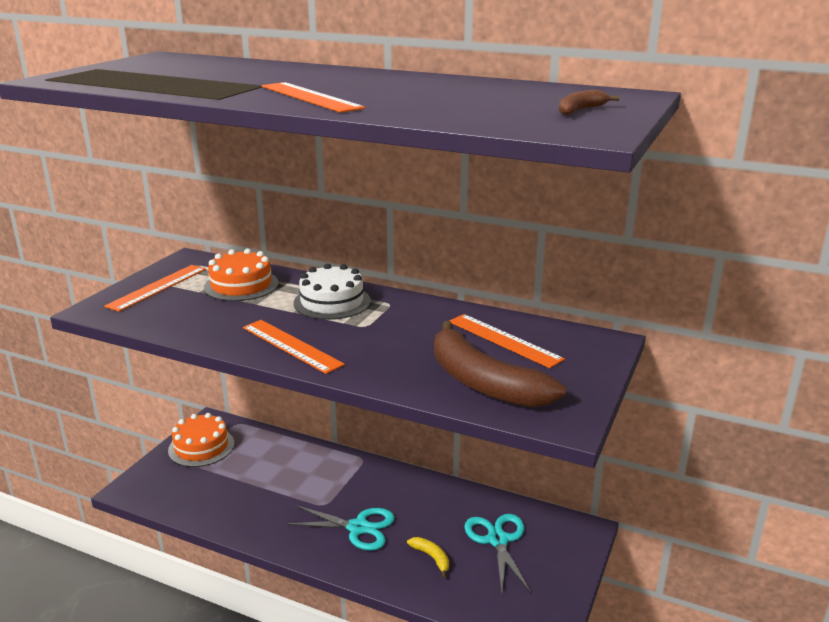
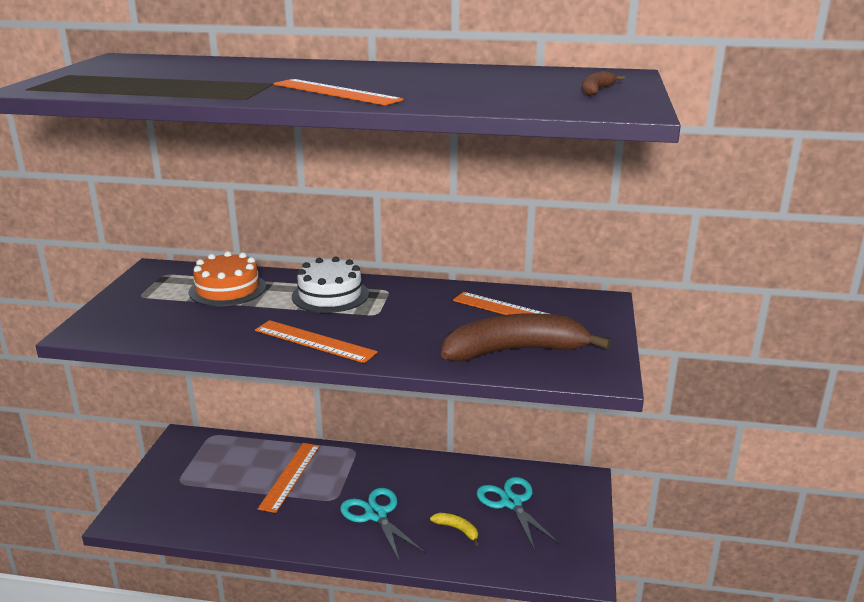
camera: 15 degrees left, 0 degrees up
orange ruler [104,265,206,312] -> orange ruler moved to [258,443,320,513]
orange cake [168,413,234,467] -> none
turquoise scissors [285,505,395,551] -> turquoise scissors turned 120 degrees counterclockwise [340,488,425,562]
brown banana [434,321,566,407] -> brown banana turned 135 degrees clockwise [441,313,611,362]

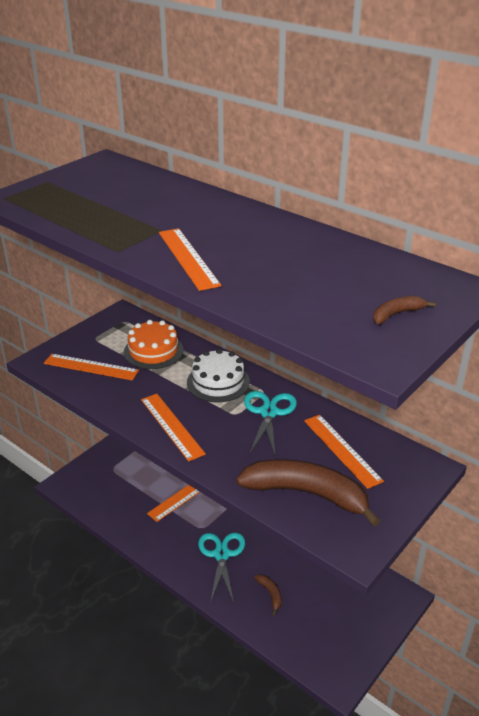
camera: 30 degrees right, 10 degrees up
yellow banana [430,513,479,546] -> brown banana [254,574,282,616]
turquoise scissors [477,477,560,551] -> turquoise scissors moved to [244,391,297,458]
none -> orange ruler [44,354,139,380]

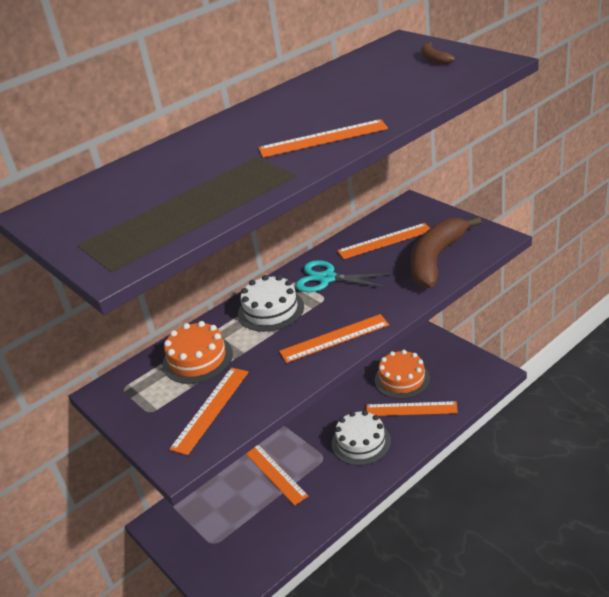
camera: 75 degrees left, 0 degrees up
turquoise scissors [198,533,245,603] -> white cake [332,410,391,466]
brown banana [254,574,282,616] -> orange ruler [366,401,458,416]
none -> orange cake [375,350,430,399]

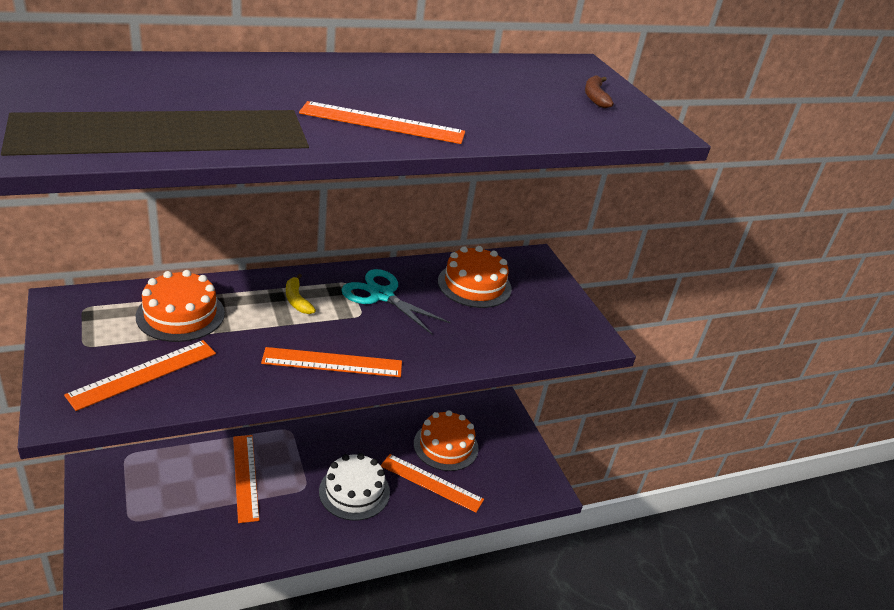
camera: 10 degrees right, 0 degrees up
white cake [238,275,304,332] -> yellow banana [286,274,316,314]
orange ruler [337,223,430,259] -> orange cake [438,246,512,308]
brown banana [411,216,482,288] -> none

